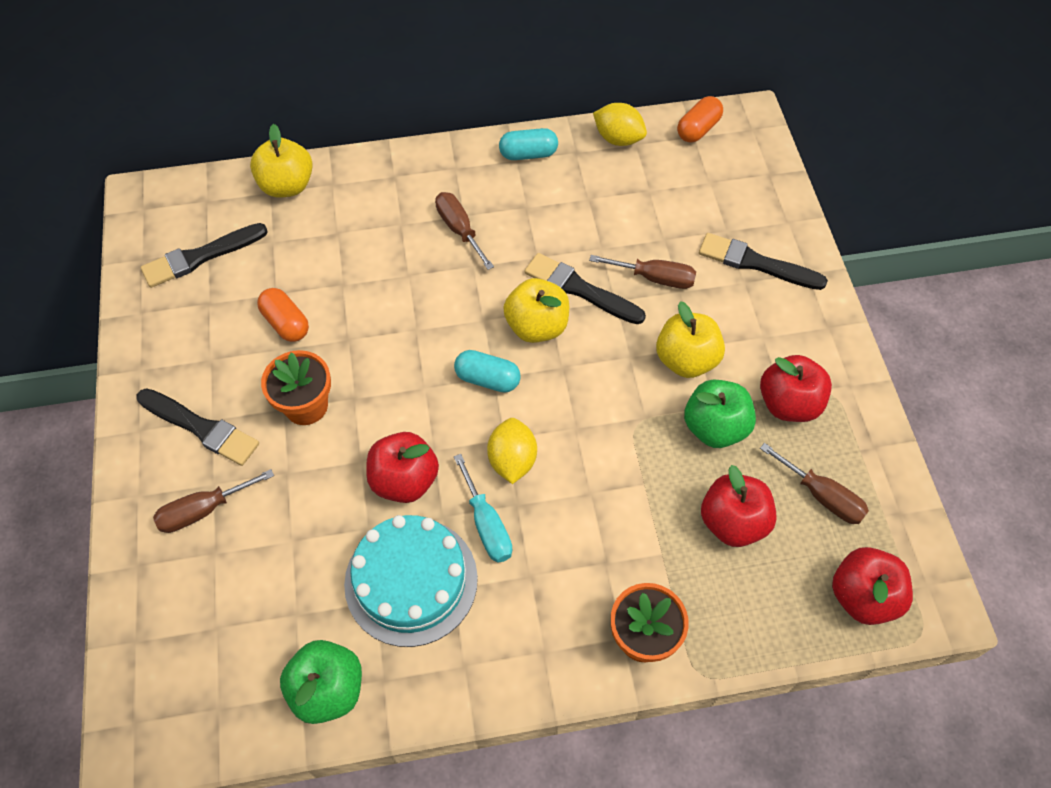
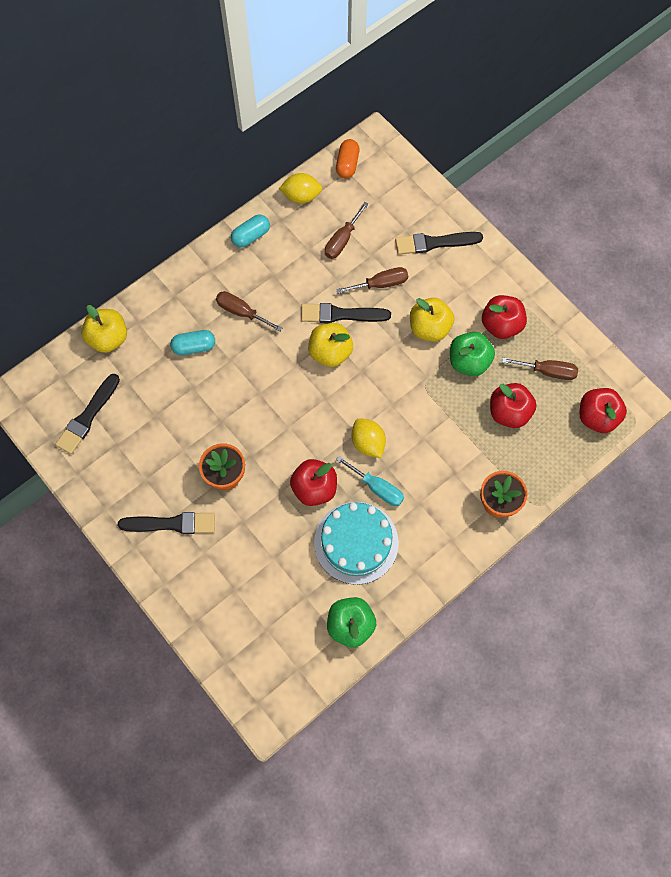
camera: 30 degrees left, 10 degrees up
brown screwdriver [153,469,274,533] -> brown screwdriver moved to [325,202,369,259]
orange capsule [257,288,309,342] -> none
turquoise capsule [454,350,521,393] -> turquoise capsule moved to [170,330,215,355]

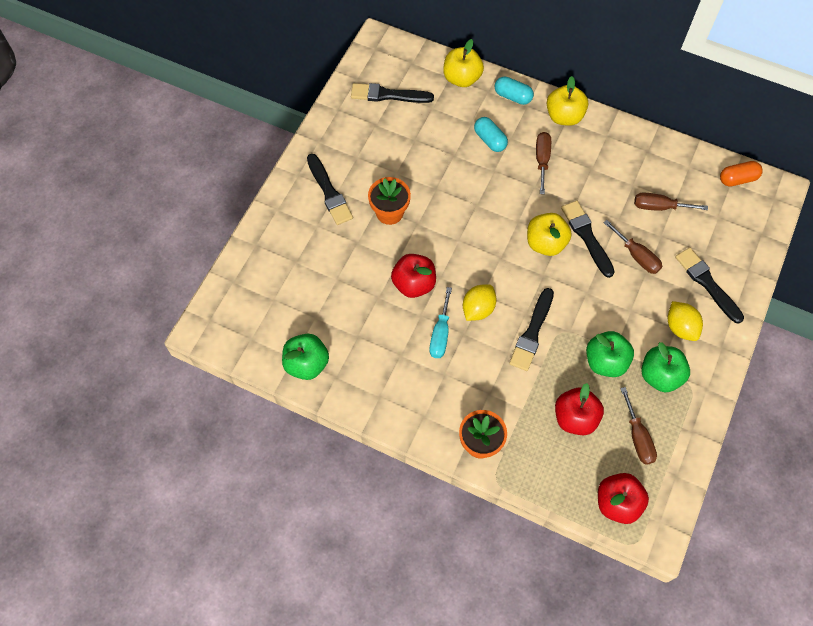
camera: 65 degrees right, 5 degrees down
turquoise capsule [231,214,270,248] -> turquoise capsule moved to [495,76,534,105]
yellow lemon [279,173,322,204] -> yellow lemon moved to [668,301,703,341]
turquoise cake [314,502,399,585] -> none
yellow apple [410,298,454,342] -> yellow apple moved to [547,76,588,126]
red apple [482,295,527,339] -> green apple [641,342,690,392]
none -> black brush [509,288,554,371]

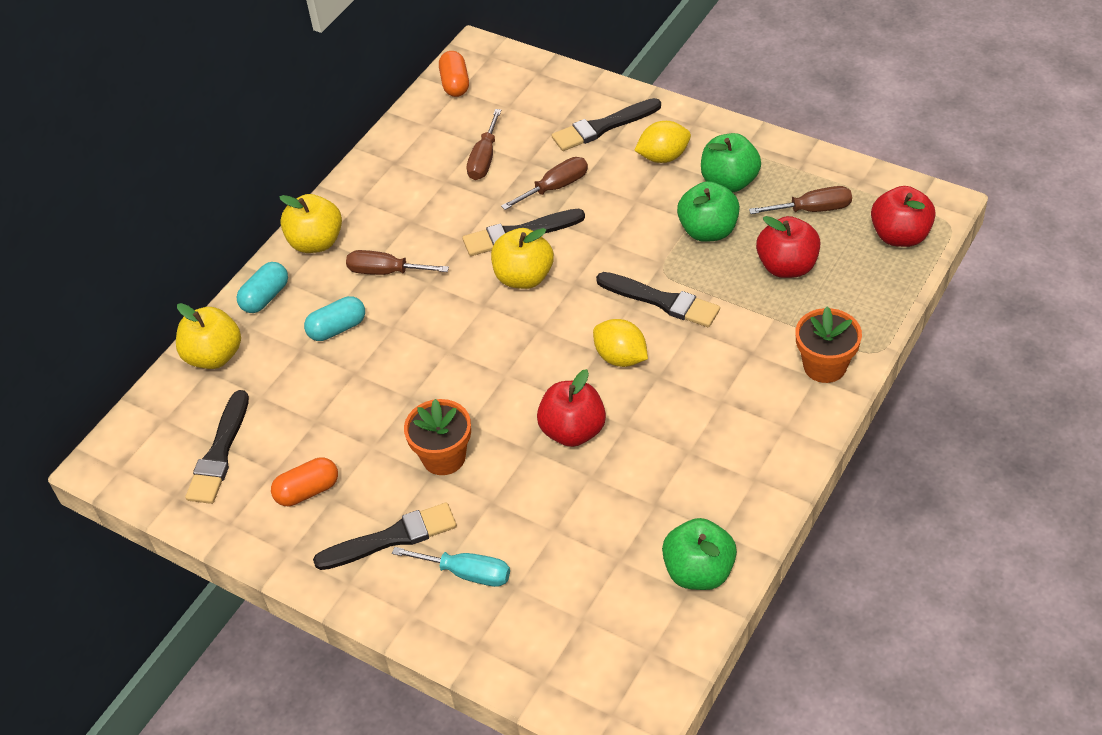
camera: 80 degrees left, 15 degrees down
turquoise screwdriver [429,287,452,358] -> turquoise screwdriver moved to [392,547,510,587]
none -> orange capsule [271,457,338,506]

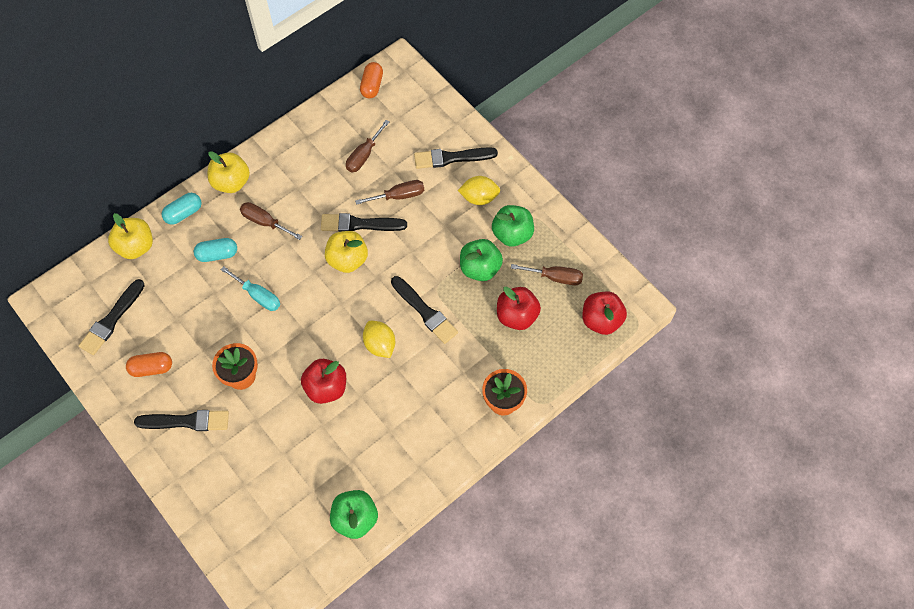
camera: 15 degrees right, 15 degrees up
turquoise screwdriver [392,547,510,587] -> turquoise screwdriver moved to [220,266,280,311]

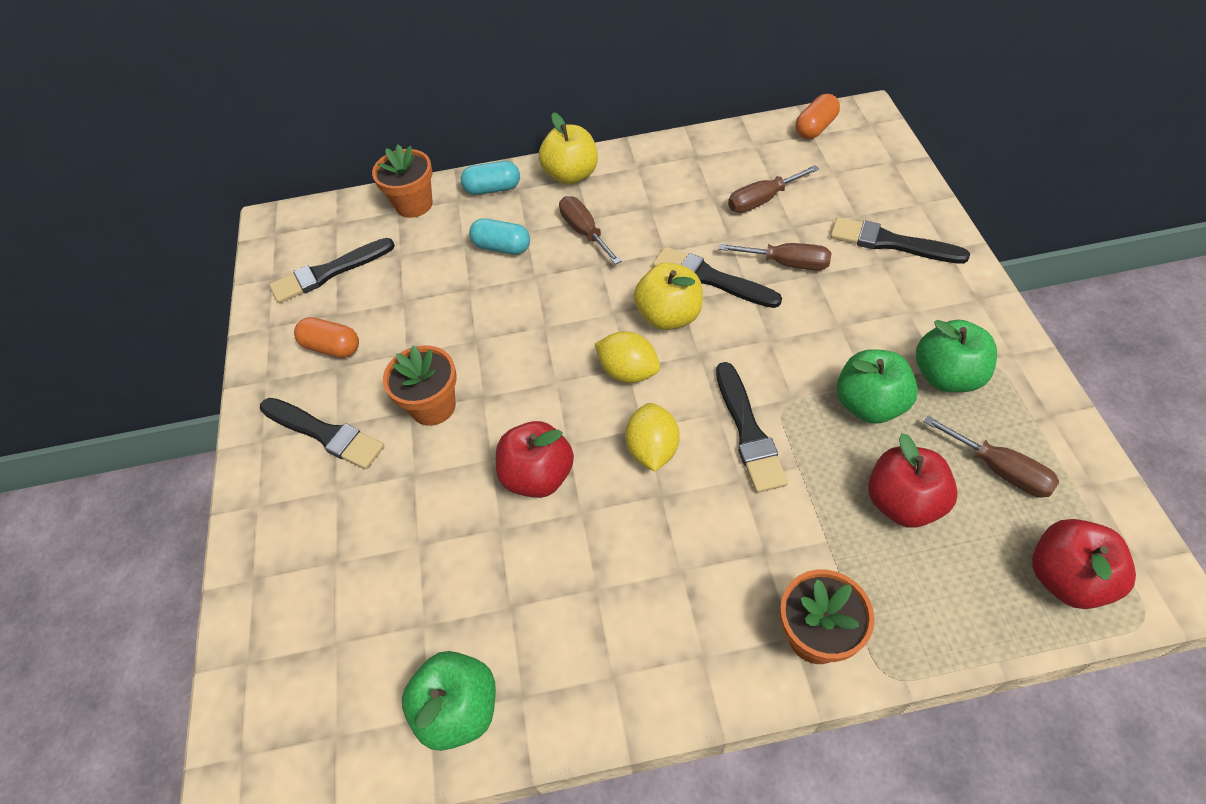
camera: 35 degrees right, 10 degrees down
yellow apple [108,213,153,259] -> orange flower pot [372,145,433,218]
turquoise screwdriver [220,266,280,311] -> none
yellow lemon [458,176,500,205] -> yellow lemon moved to [595,331,660,383]

